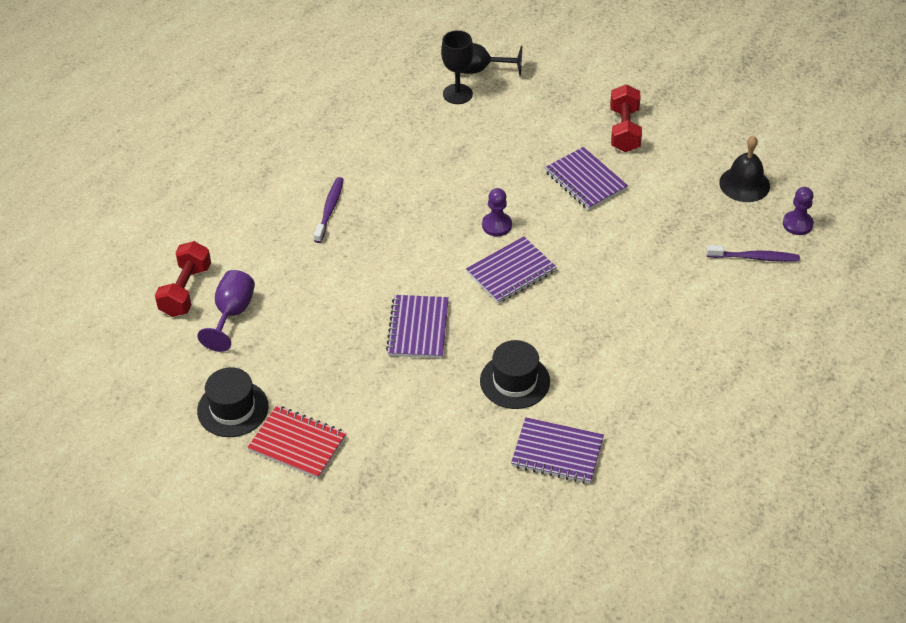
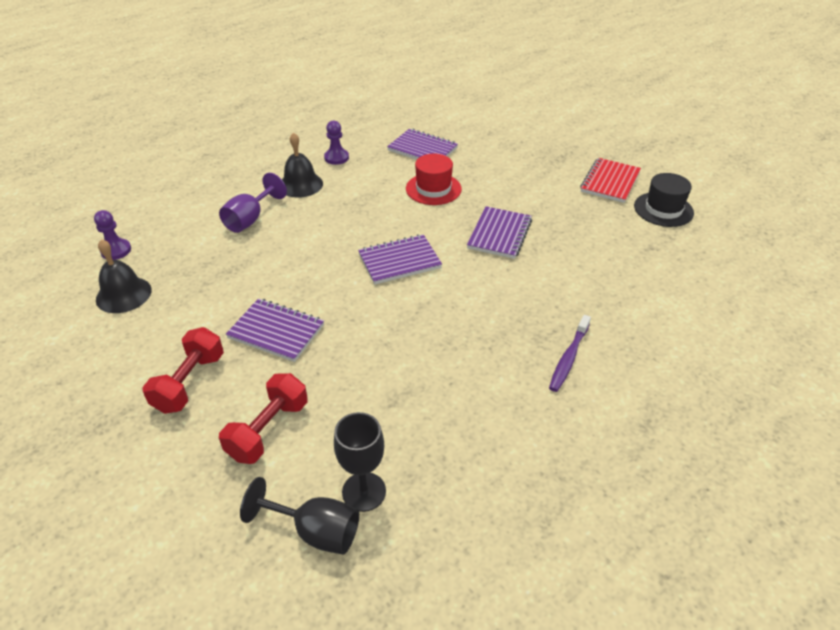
camera: 165 degrees left, 5 degrees down
red dumbbell [155,241,211,317] -> red dumbbell moved to [219,373,308,464]
purple goblet [197,270,255,352] -> purple goblet moved to [219,173,287,233]
red notebook [247,406,347,479] -> red notebook turned 75 degrees clockwise [580,158,641,203]
black hat [480,340,550,409] -> red hat [406,154,462,205]
purple pawn [482,188,512,236] -> purple pawn moved to [324,121,349,165]
purple notebook [545,147,628,210] -> purple notebook turned 45 degrees counterclockwise [226,298,324,362]
purple toothbrush [706,245,800,262] -> none
none -> black bell [282,132,323,198]

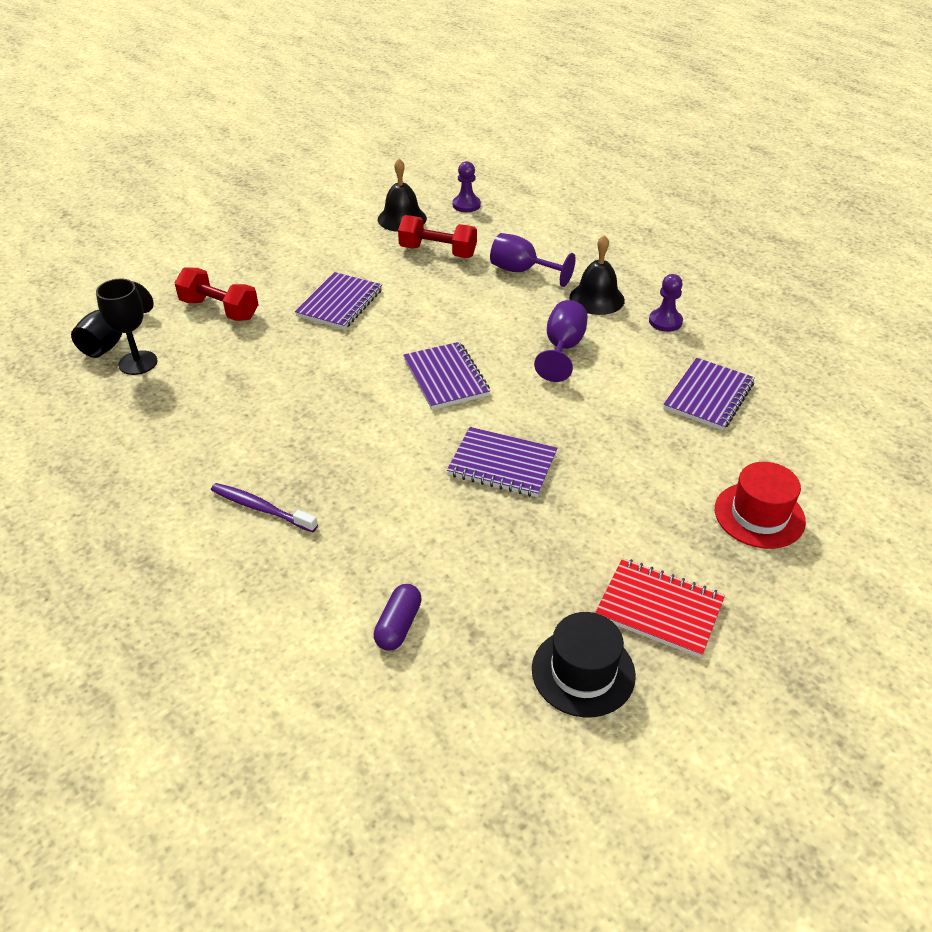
camera: 90 degrees right, 0 degrees up
red dumbbell [142,327,224,414] -> red dumbbell moved to [398,215,477,258]
red hat [406,154,462,205] -> red hat moved to [715,462,806,549]
none -> purple capsule [374,584,422,651]
none -> purple goblet [534,300,588,382]

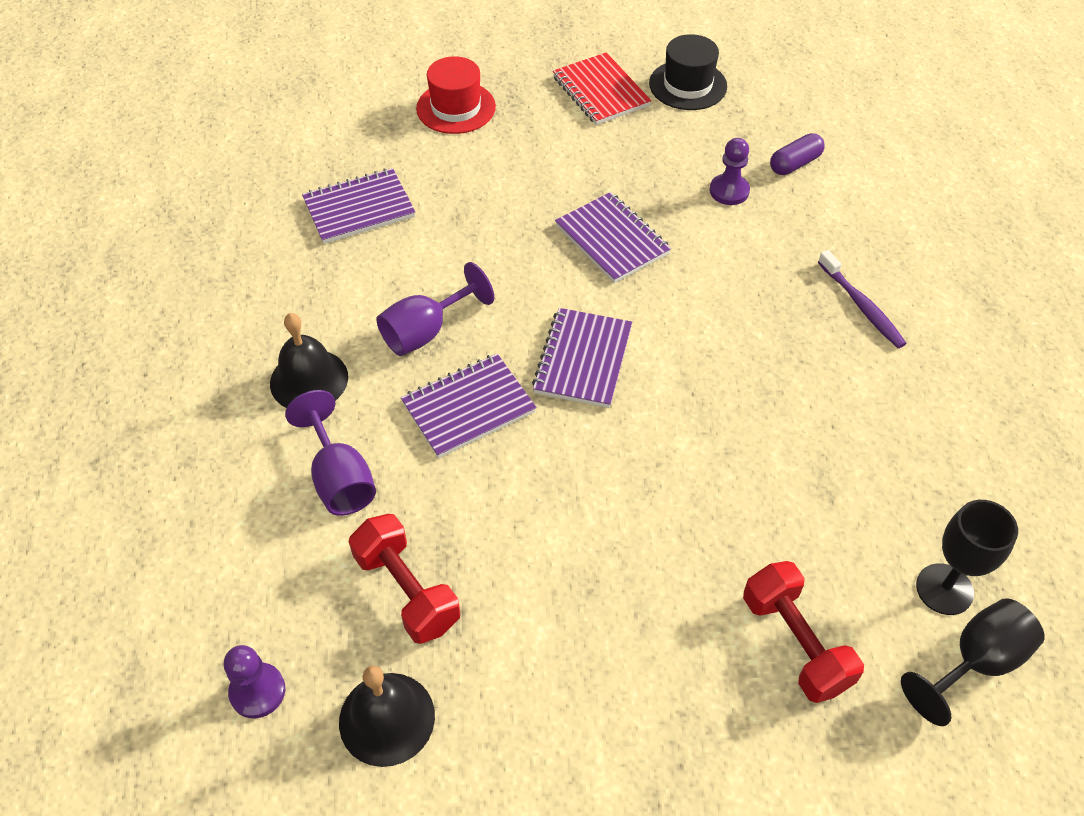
camera: 145 degrees left, 10 degrees up
purple notebook [295,272,382,330] -> purple notebook moved to [401,354,537,458]
purple pawn [649,274,683,332] -> purple pawn moved to [710,138,750,205]

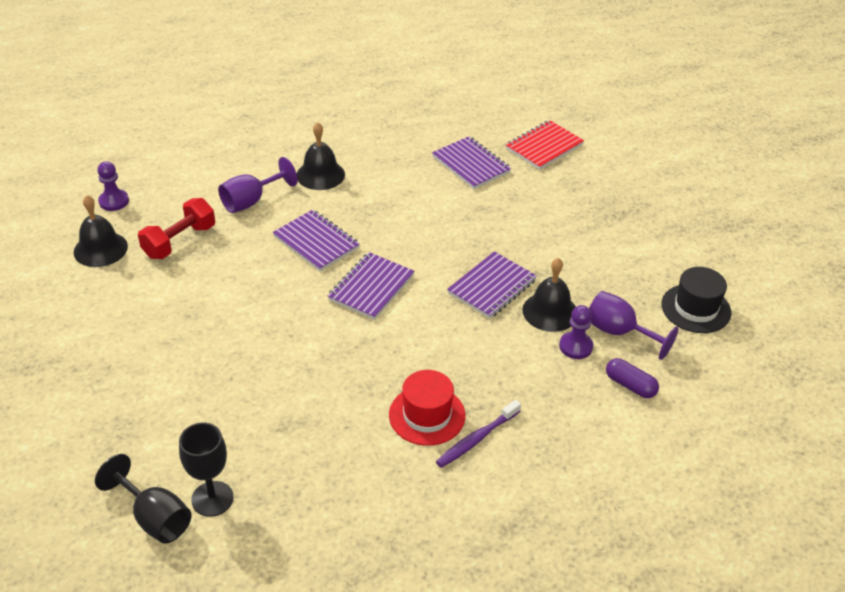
camera: 75 degrees right, 10 degrees down
purple goblet [376,262,494,356] -> purple goblet moved to [589,291,678,360]
red hat [416,56,496,134] -> red hat moved to [389,370,466,446]
purple notebook [532,308,632,408] -> purple notebook turned 60 degrees counterclockwise [328,252,415,320]
red notebook [553,52,651,125] -> red notebook moved to [506,120,584,170]
red dumbbell [743,561,864,703] -> none
none -> black bell [522,258,576,332]

